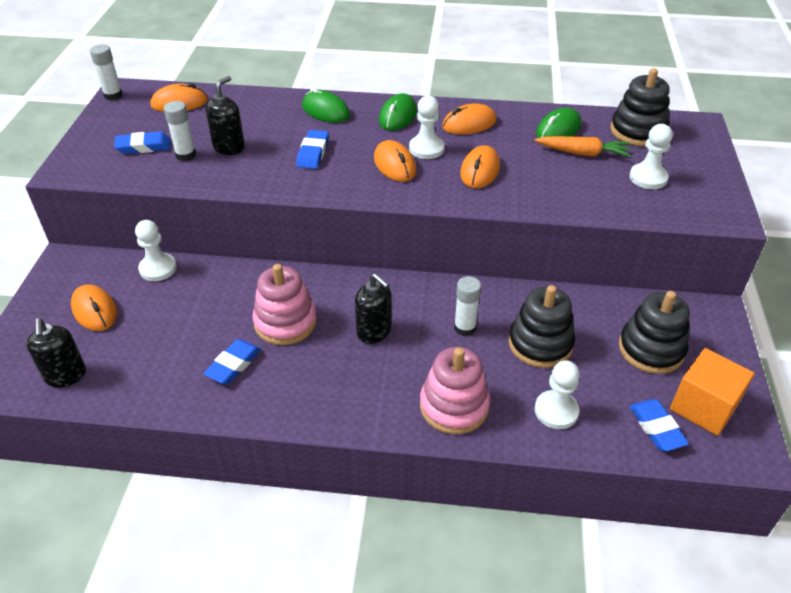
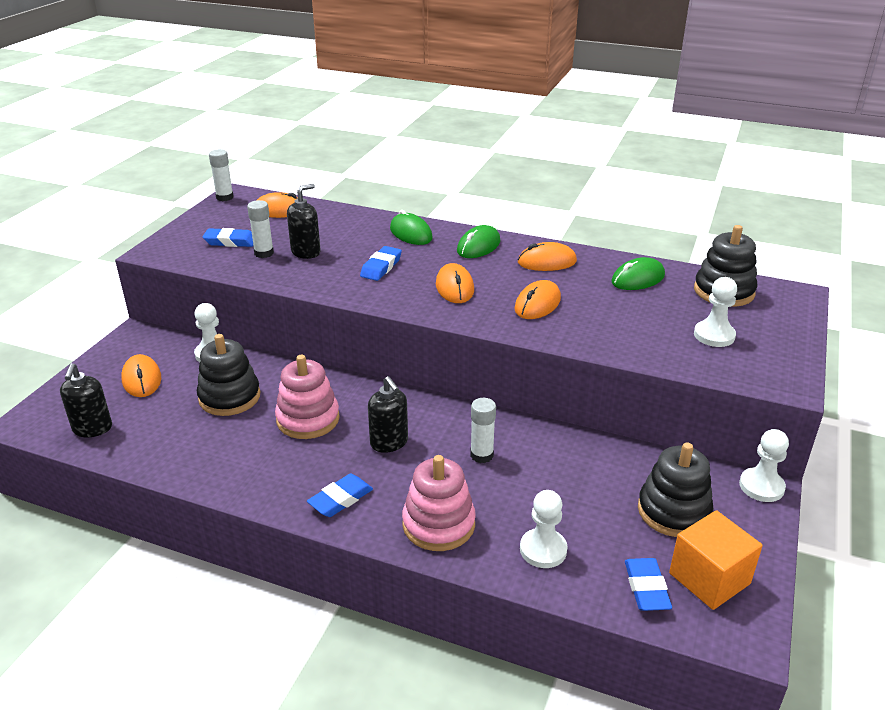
camera: 15 degrees right, 10 degrees down
blue eraser [203,339,261,384] -> blue eraser moved to [307,474,373,517]
white pawn [409,96,445,159] -> white pawn moved to [739,429,789,502]
black stacking toy [509,285,575,368] -> black stacking toy moved to [197,334,260,416]
orange carrot [535,136,631,157] -> none

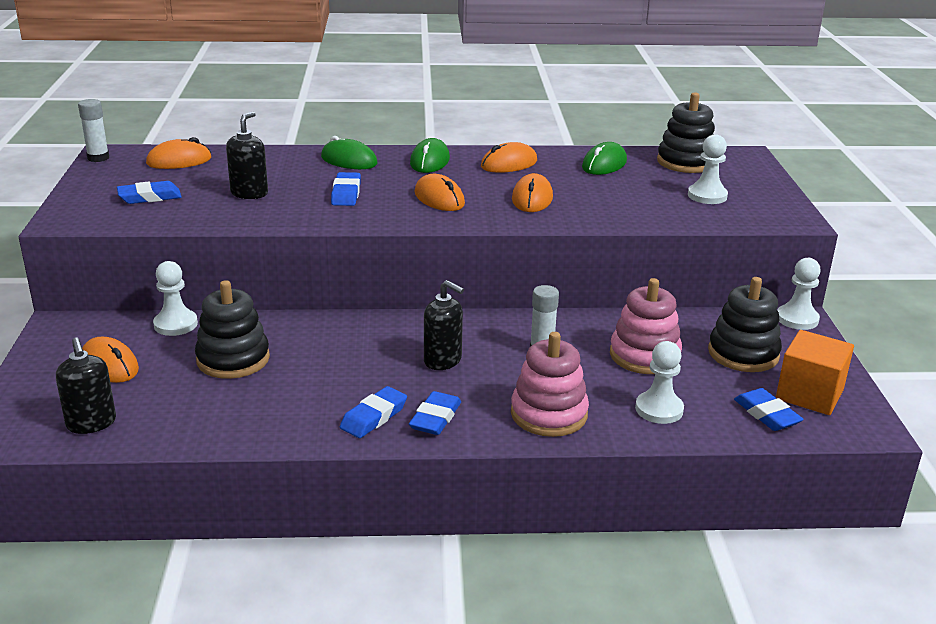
camera: 25 degrees left, 5 degrees down
white glue stick [247,200,274,258] -> none
pink stacking toy [275,355,340,439] -> pink stacking toy moved to [610,278,682,374]
none -> blue eraser [340,386,407,438]

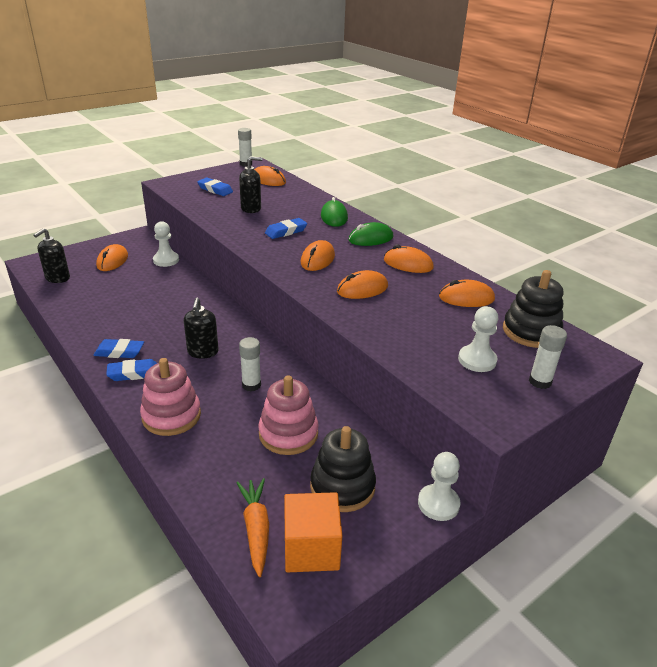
camera: 55 degrees right, 5 degrees up
black stacking toy [195,280,270,379] -> none
green mouse [582,142,627,175] -> orange mouse [439,280,495,307]
white pawn [635,341,684,424] -> none
blue eraser [734,388,804,431] -> orange carrot [237,478,269,577]
none -> white glue stick [529,325,567,389]

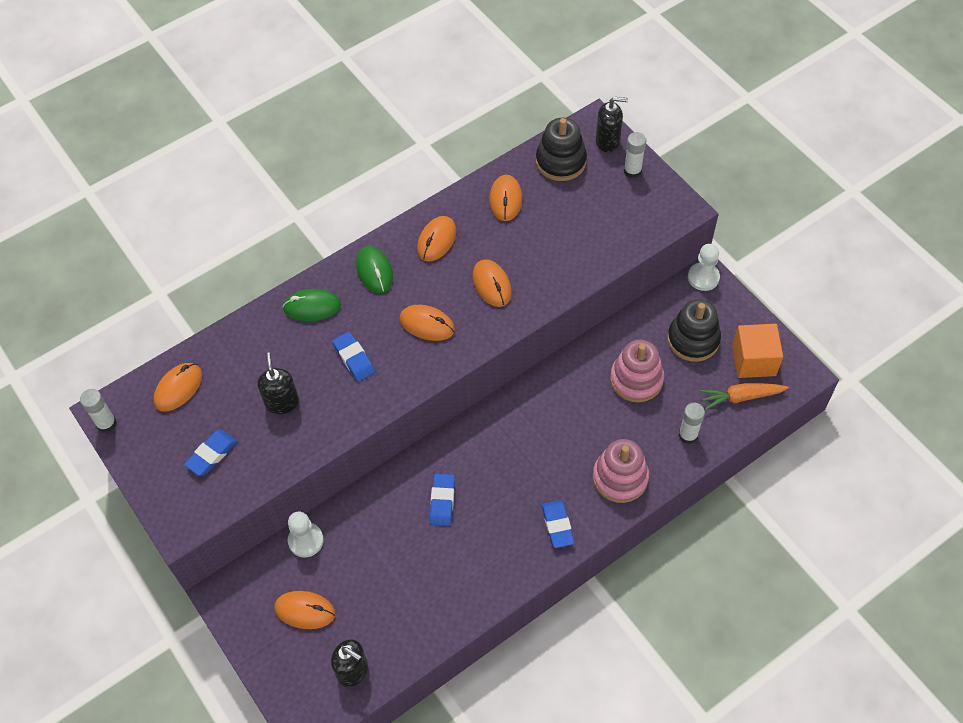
camera: 85 degrees left, 25 degrees up
blue eraser [93,339,144,358] -> blue eraser moved to [430,474,455,526]
black soap dispenser [184,298,219,359] -> black soap dispenser moved to [596,97,628,152]
white glue stick [239,337,261,391] -> white glue stick moved to [679,403,705,444]
white pawn [458,306,498,372] -> none

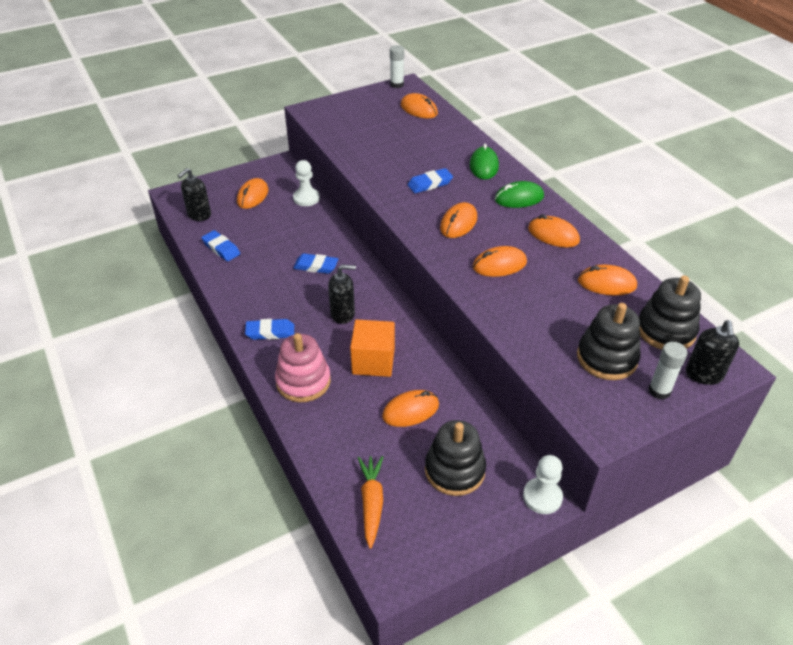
camera: 95 degrees right, 15 degrees down
blue eraser [184,430,237,476] -> blue eraser moved to [201,230,240,261]
black soap dispenser [257,353,299,414] -> black soap dispenser moved to [328,265,356,324]
pink stacking toy [610,340,664,402] -> orange mouse [382,390,439,427]
white glue stick [679,403,705,444] -> none
orange cube [732,324,783,378] -> orange cube moved to [350,320,395,377]
none -> black stacking toy [577,303,641,380]

